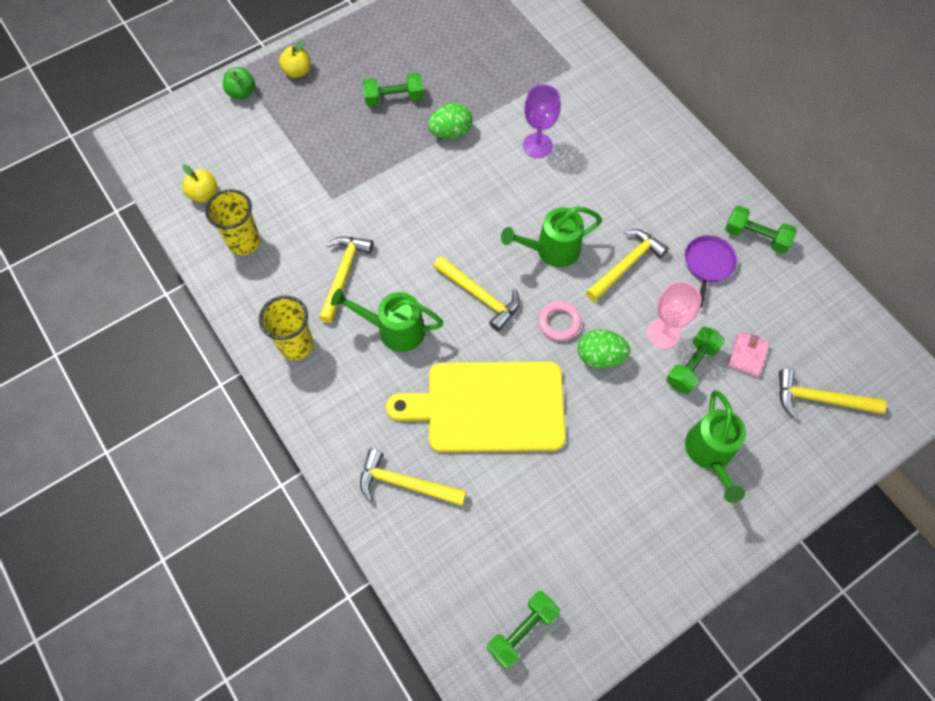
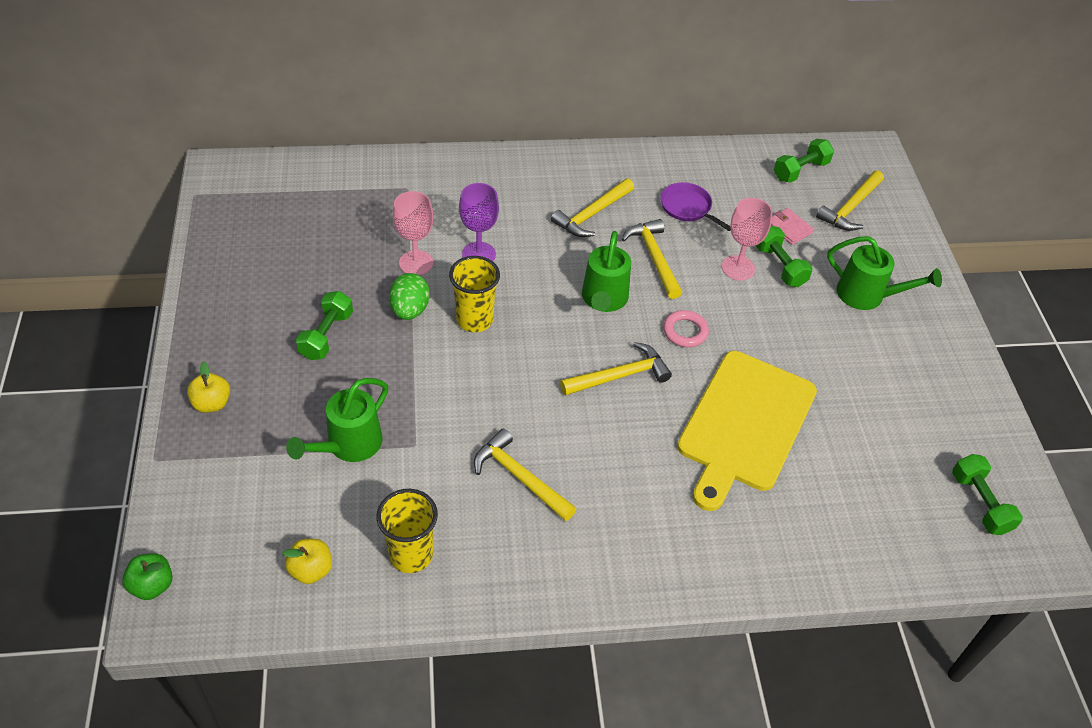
camera: 65 degrees left, 15 degrees down
green apple [223,67,255,99] -> green apple moved to [122,553,173,600]
yellow cup [259,295,313,360] -> yellow cup moved to [449,256,500,332]
green watering can [331,288,443,352] -> green watering can moved to [286,378,388,462]
yellow hammer [360,449,467,506] -> yellow hammer moved to [551,178,634,237]
green egg [578,329,630,368] -> none
green dumbbell [725,206,797,254] -> green dumbbell moved to [774,139,834,183]
none -> pink goblet [393,191,433,275]

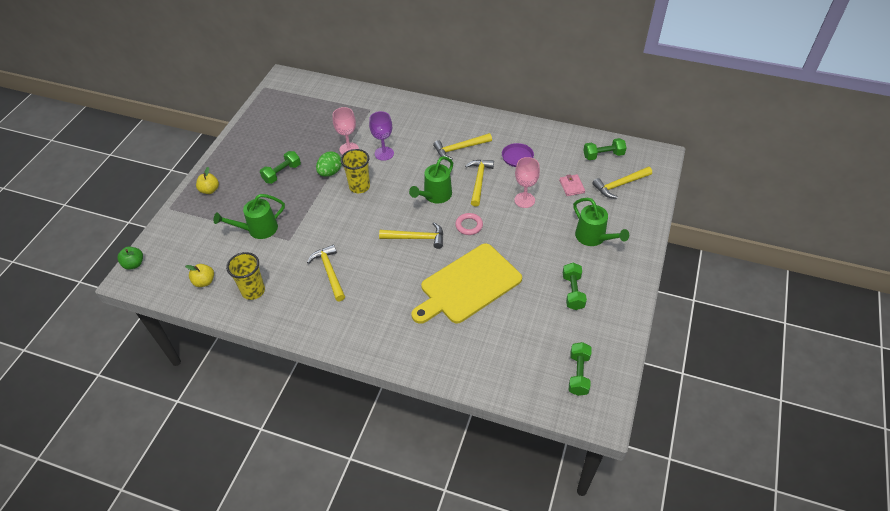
camera: 30 degrees right, 0 degrees up
green dumbbell [755,226,812,287] -> green dumbbell moved to [563,263,587,310]

